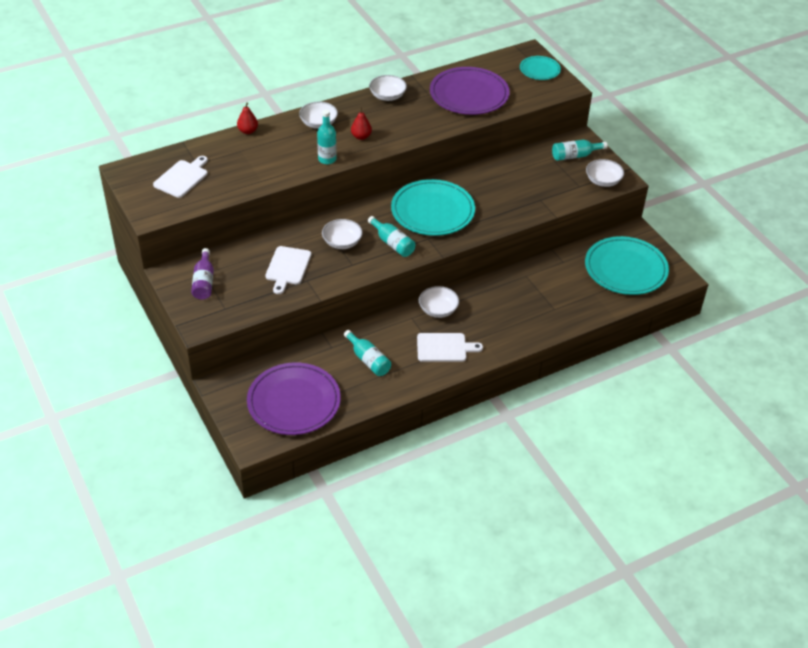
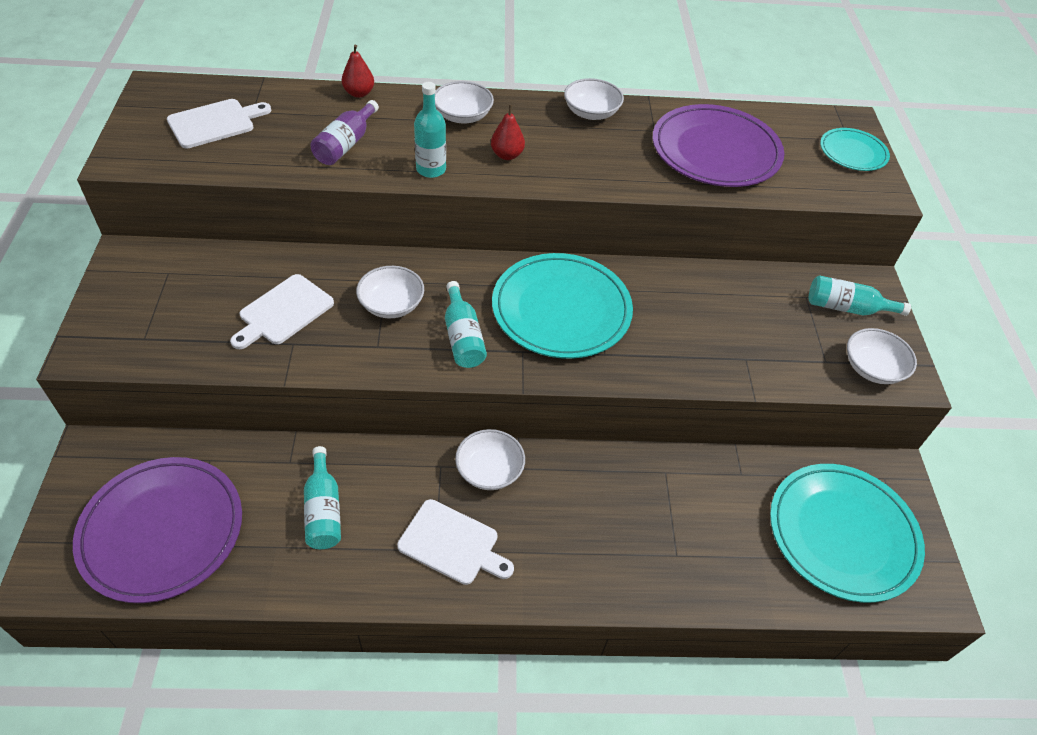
camera: 25 degrees right, 5 degrees up
purple bottle [191,248,214,300] -> purple bottle moved to [310,100,379,165]

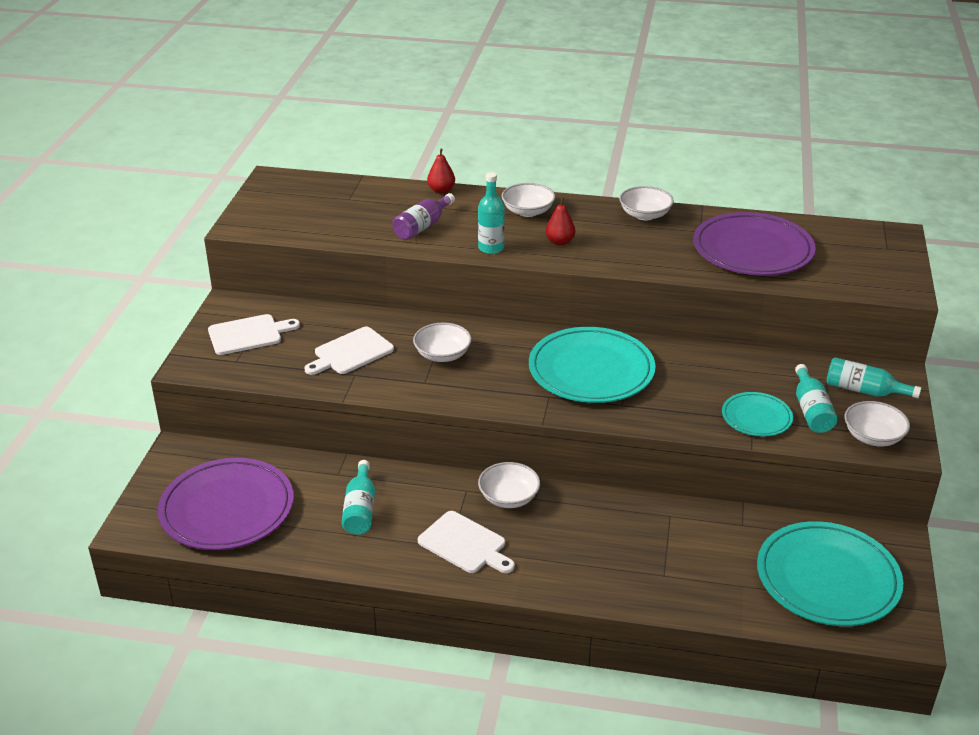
camera: 15 degrees right, 15 degrees down
white cutting board [167,99,271,148] -> white cutting board moved to [208,314,300,355]
turquoise bottle [445,281,487,368] -> turquoise bottle moved to [795,364,837,433]
turquoise plate [820,128,890,171] -> turquoise plate moved to [722,392,793,437]

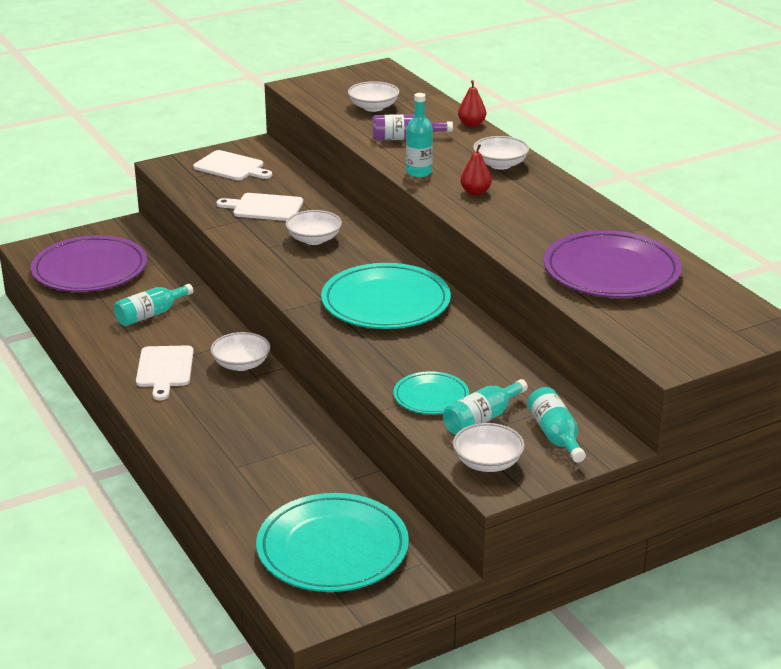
camera: 50 degrees right, 5 degrees down
white bowl [619,186,674,220] -> white bowl moved to [348,81,399,112]

